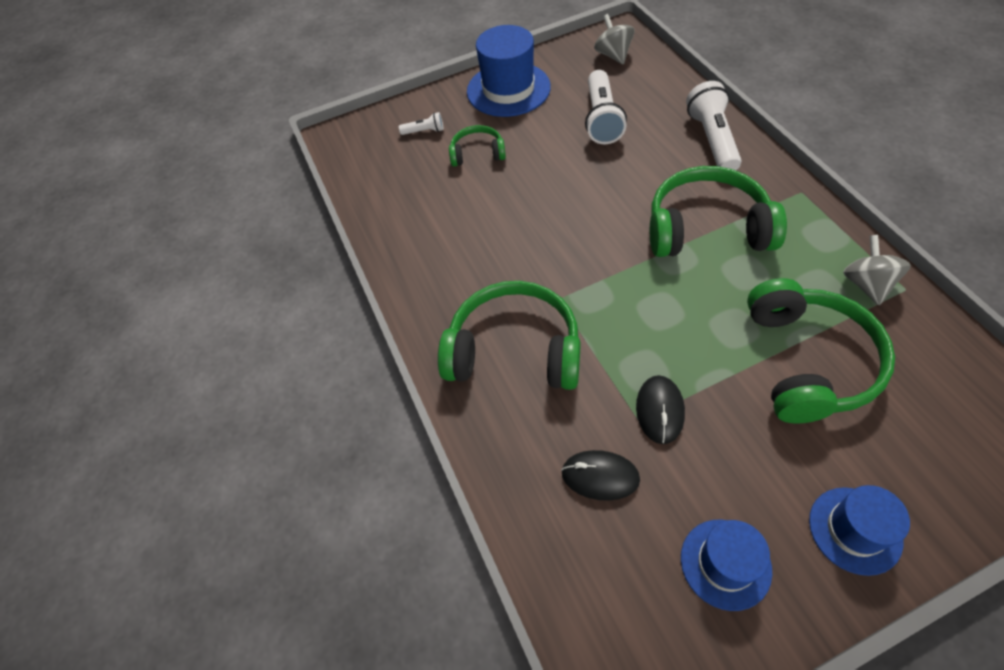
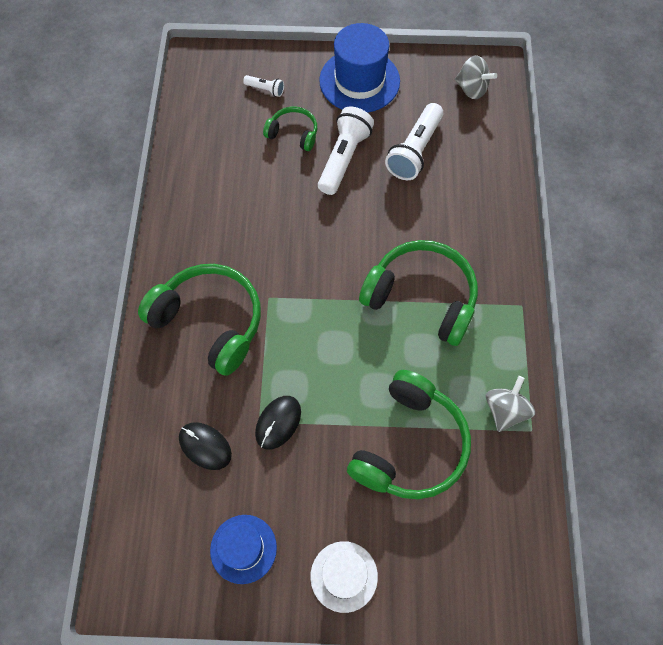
camera: 20 degrees right, 10 degrees up
grey spinning top [594,14,635,65] -> grey spinning top turned 120 degrees clockwise [455,55,497,99]
white flashlight [686,81,741,170] -> white flashlight moved to [318,106,374,195]
blue hat [809,485,910,576] -> white hat [310,541,378,613]

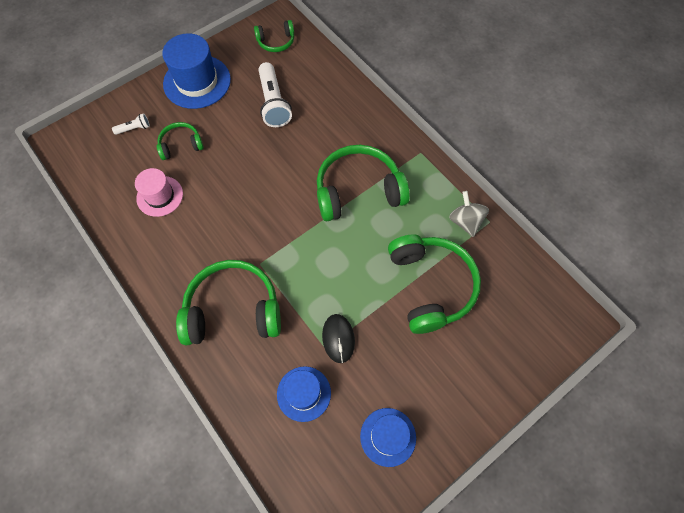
camera: 40 degrees left, 0 degrees up
black mouse [179,422,232,470] -> blue hat [277,366,331,422]
white hat [310,541,378,613] -> none
white flashlight [318,106,374,195] -> none
grey spinning top [455,55,497,99] -> green headphones [254,20,294,52]
none -> pink hat [135,168,183,217]

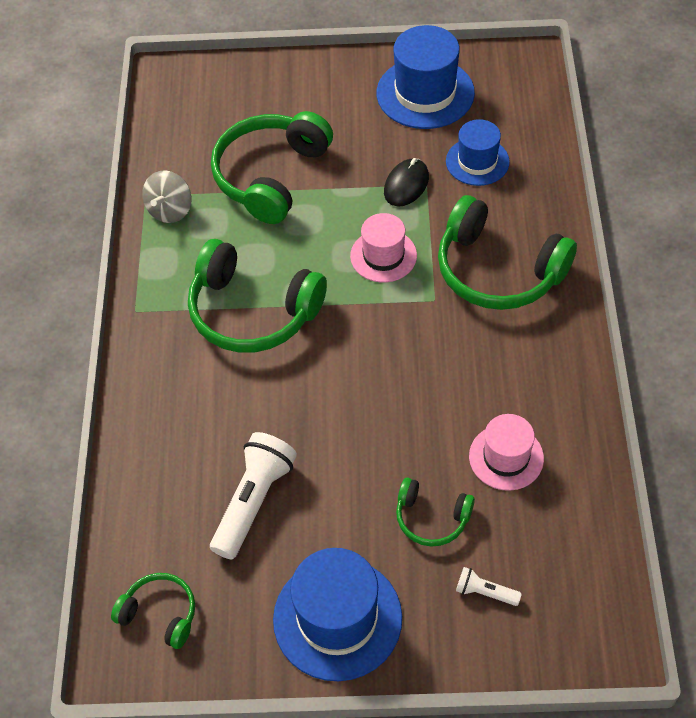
camera: 140 degrees left, 10 degrees down
blue hat [360,408,416,467] -> blue hat [377,25,475,129], size x1.61
none -> pink hat [350,213,417,283]

